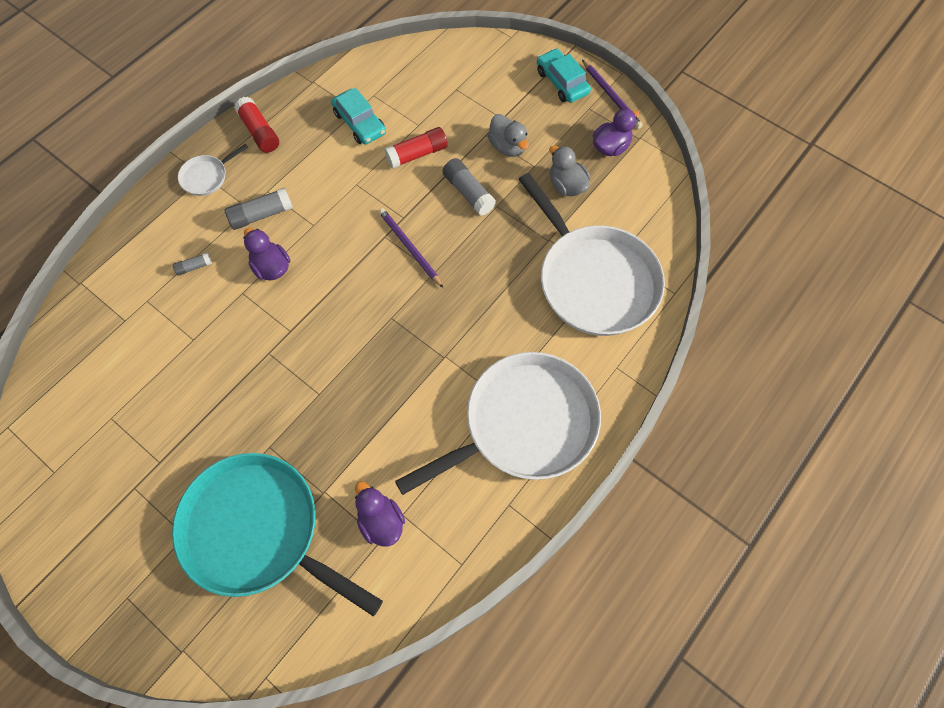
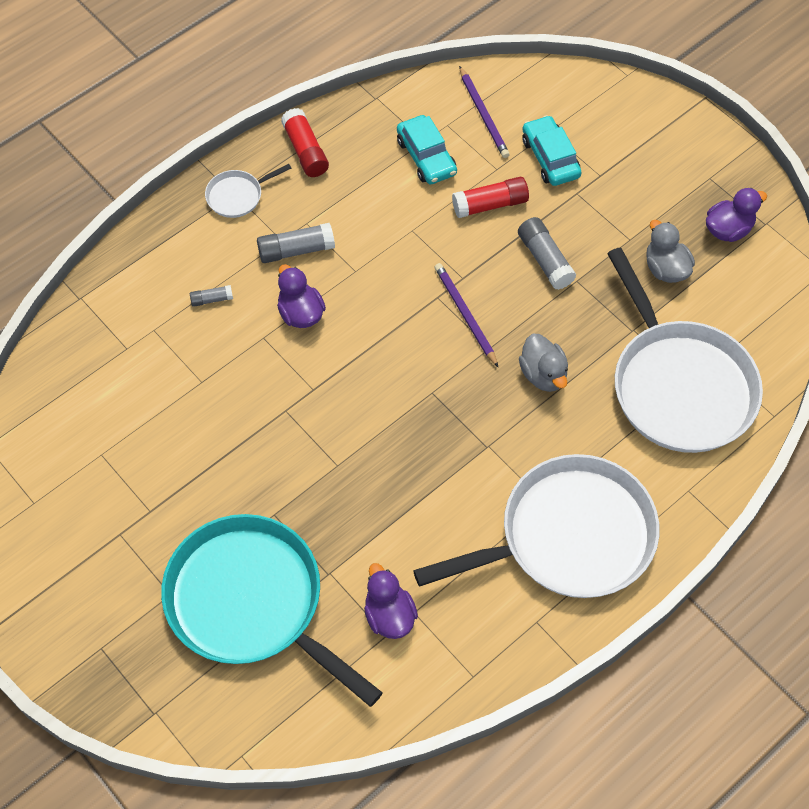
camera: 10 degrees right, 5 degrees down
grey duck [488,114,529,157] -> grey duck moved to [519,334,568,392]
turquoise car [537,48,591,103] -> turquoise car moved to [522,115,582,186]
purple pencil [582,60,643,129] -> purple pencil moved to [459,66,510,158]

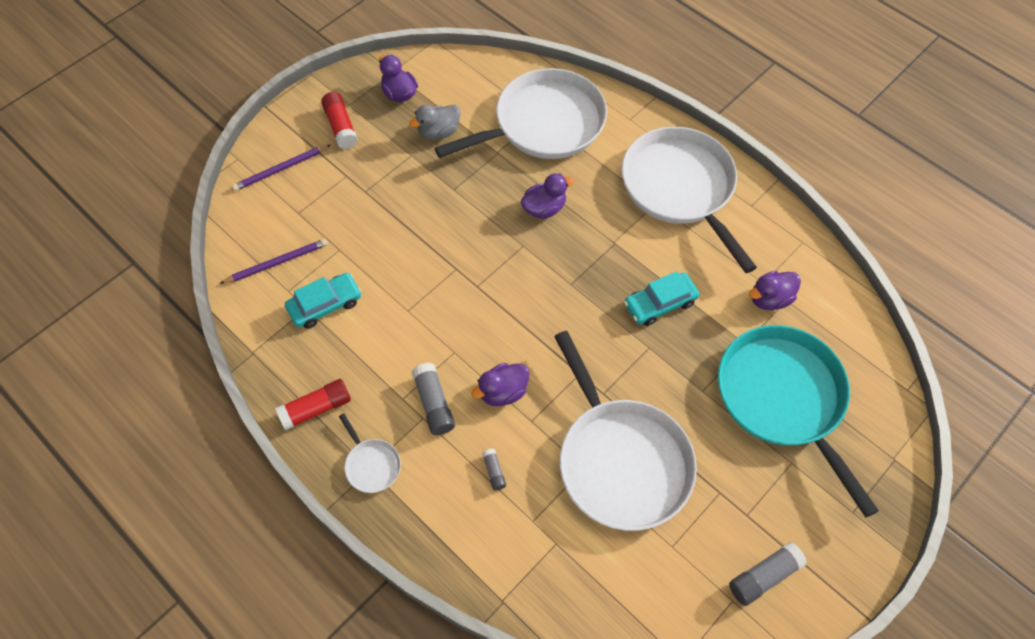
camera: 95 degrees left, 0 degrees up
turquoise pan [161,514,383,707] -> turquoise pan turned 120 degrees clockwise [718,325,879,517]
purple pencil [434,263,498,367] -> purple pencil moved to [232,145,330,191]
red glue stick [452,177,529,218] -> red glue stick moved to [321,92,358,149]
grey glue stick [518,217,576,290] -> grey glue stick moved to [729,542,807,606]
grey duck [519,334,568,392] -> purple duck [520,173,574,219]
turquoise car [522,115,582,186] -> turquoise car moved to [624,271,699,326]
none -> white pan [554,331,697,531]

